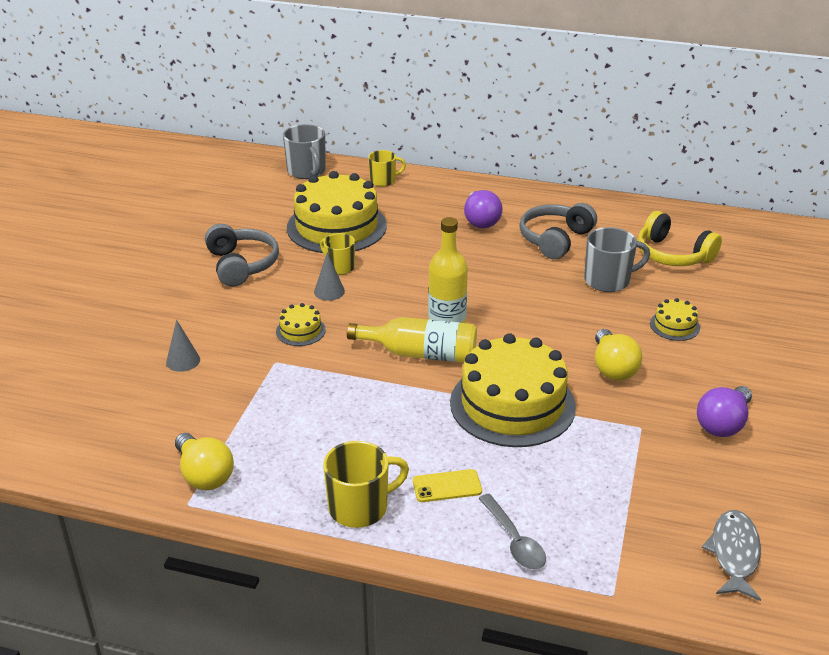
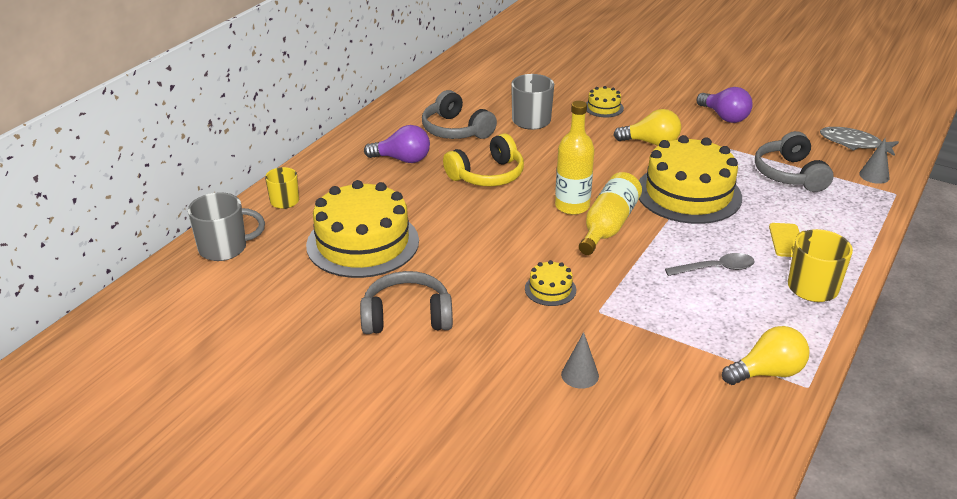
camera: 75 degrees left, 0 degrees up
grey cone [314,252,345,301] -> grey cone moved to [859,138,890,184]
yellow mug [320,233,355,275] -> none
grey spoon [478,494,546,570] -> grey spoon moved to [665,253,755,276]
yellow headphones [638,211,722,266] -> yellow headphones moved to [443,133,524,187]
none -> grey headphones [755,131,834,192]

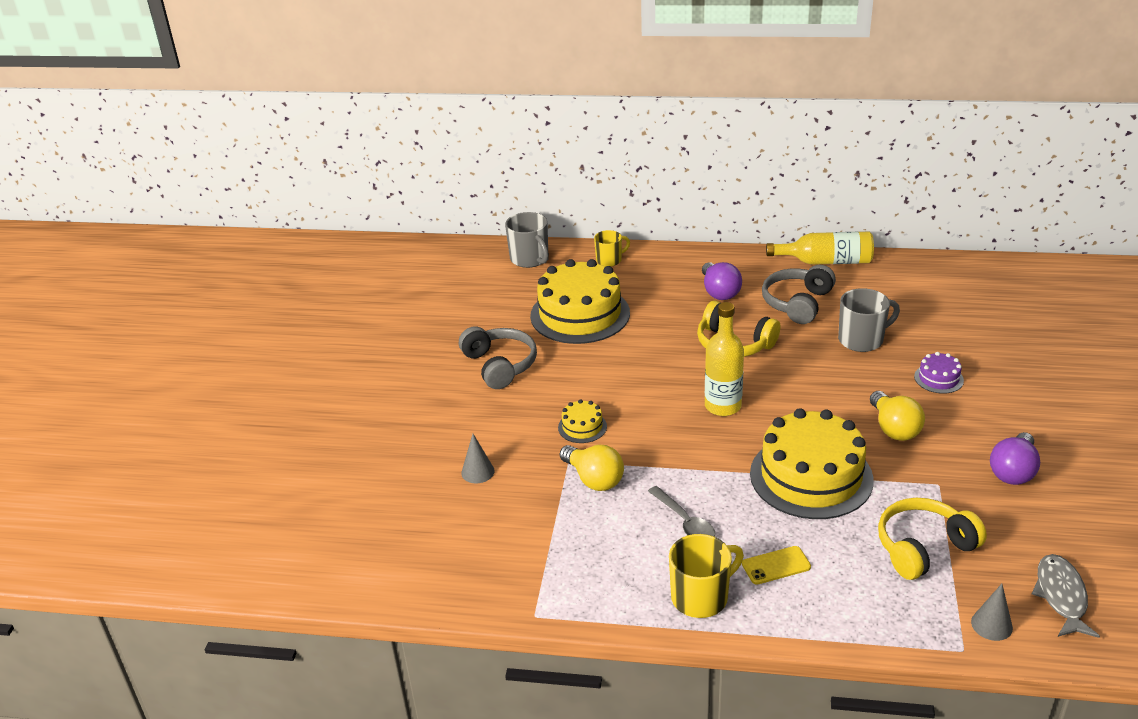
camera: 70 degrees right, 0 degrees up
yellow bottle [579,172,642,255] -> yellow bottle moved to [766,232,874,265]
yellow cake [586,86,624,117] -> purple cake [914,352,964,394]
yellow light bulb [722,326,810,385] -> yellow light bulb moved to [560,445,624,491]
grey headphones [755,131,834,192] -> yellow headphones [878,498,987,580]

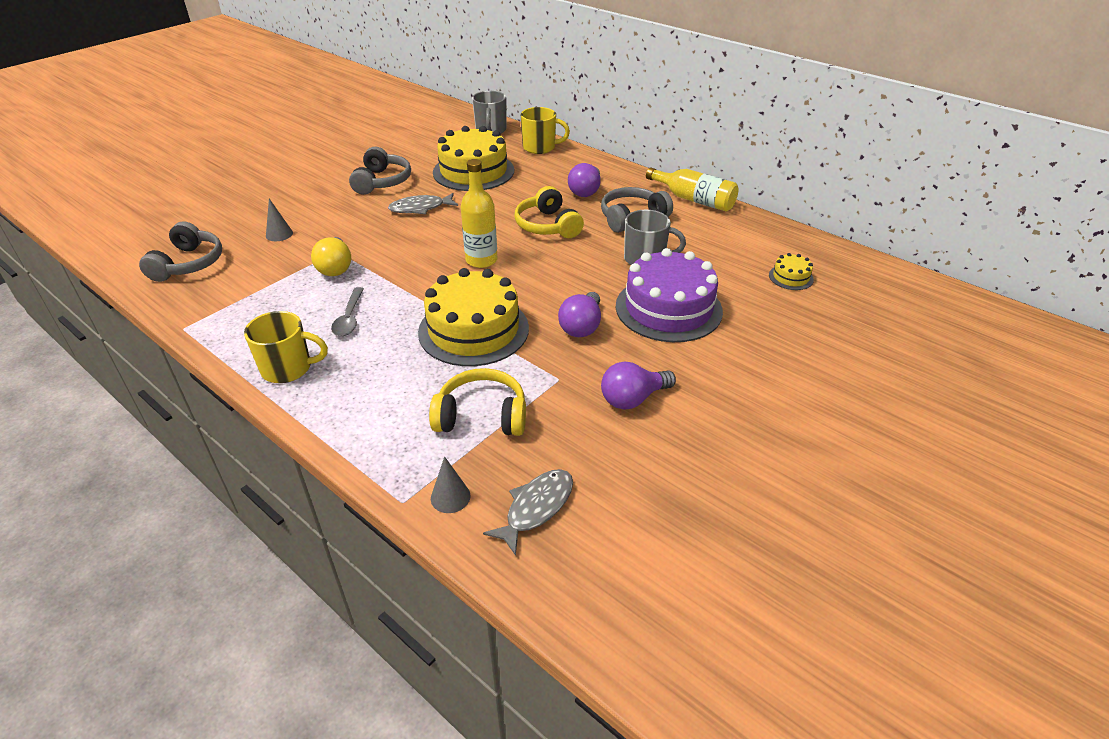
camera: 30 degrees right, 5 degrees up
yellow cake [558,399,607,443] -> yellow cake moved to [769,253,814,290]
yellow mug [594,230,630,267] -> yellow mug [521,107,570,154], size x1.53
yellow phone [742,546,811,585] -> none
yellow light bulb [870,391,925,441] -> purple light bulb [558,292,601,337]
purple cake [914,352,964,394] -> purple cake [616,248,723,342], size x2.31
none -> grey headphones [139,221,222,282]
none -> grey fish [388,193,458,214]

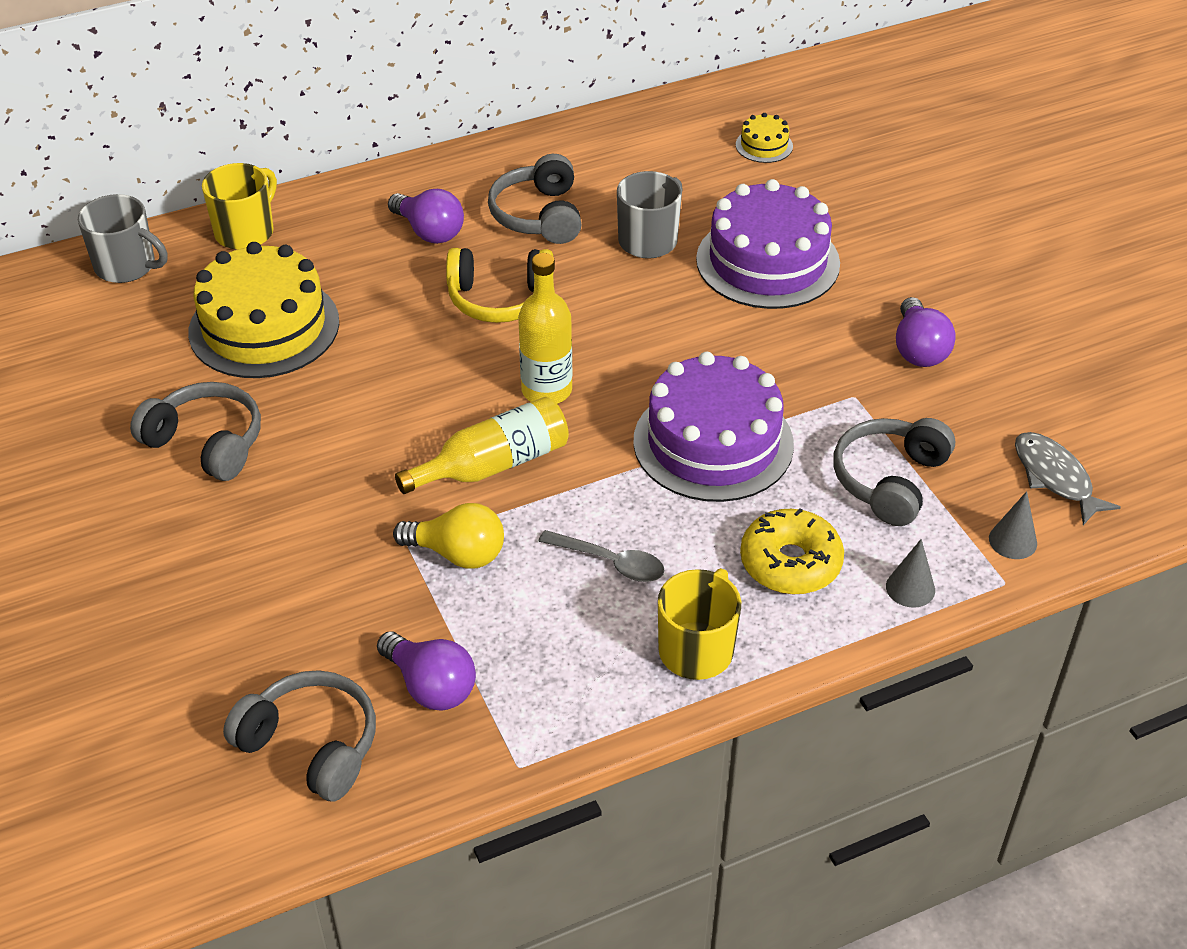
camera: 65 degrees left, 5 degrees up
grey cone [266,199,293,241] -> grey cone moved to [886,539,935,608]
grey fish [388,193,458,214] -> none
yellow cake [418,268,529,366] -> purple cake [633,352,794,502]
yellow headphones [429,368,526,436] -> grey headphones [833,418,955,526]
purple light bulb [558,292,601,337] -> purple light bulb moved to [377,631,476,711]
yellow bottle [646,167,739,212] -> yellow bottle moved to [395,397,569,494]
none -> yellow donut [740,508,844,594]

